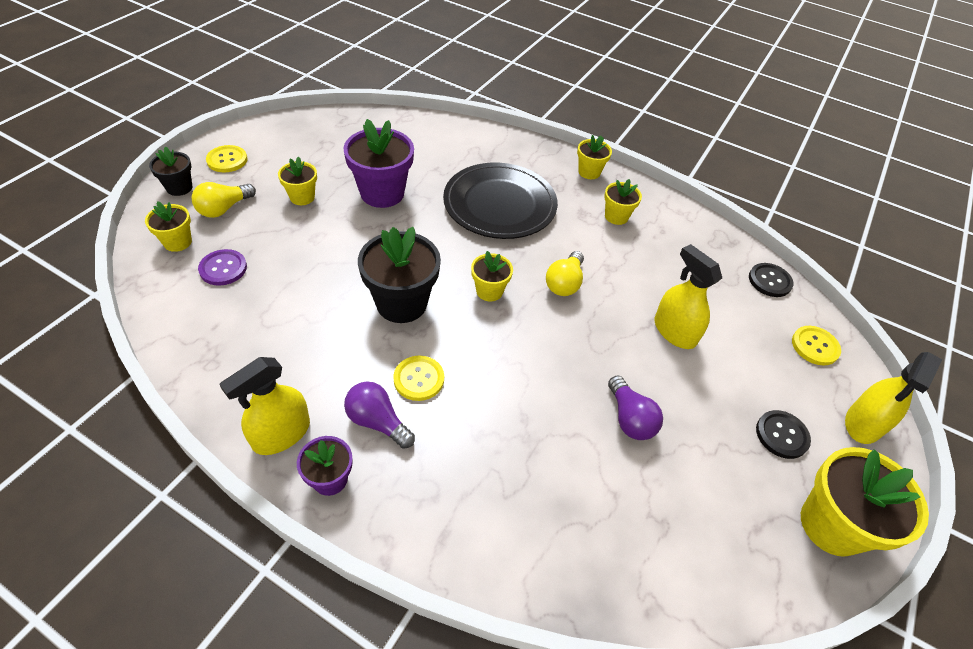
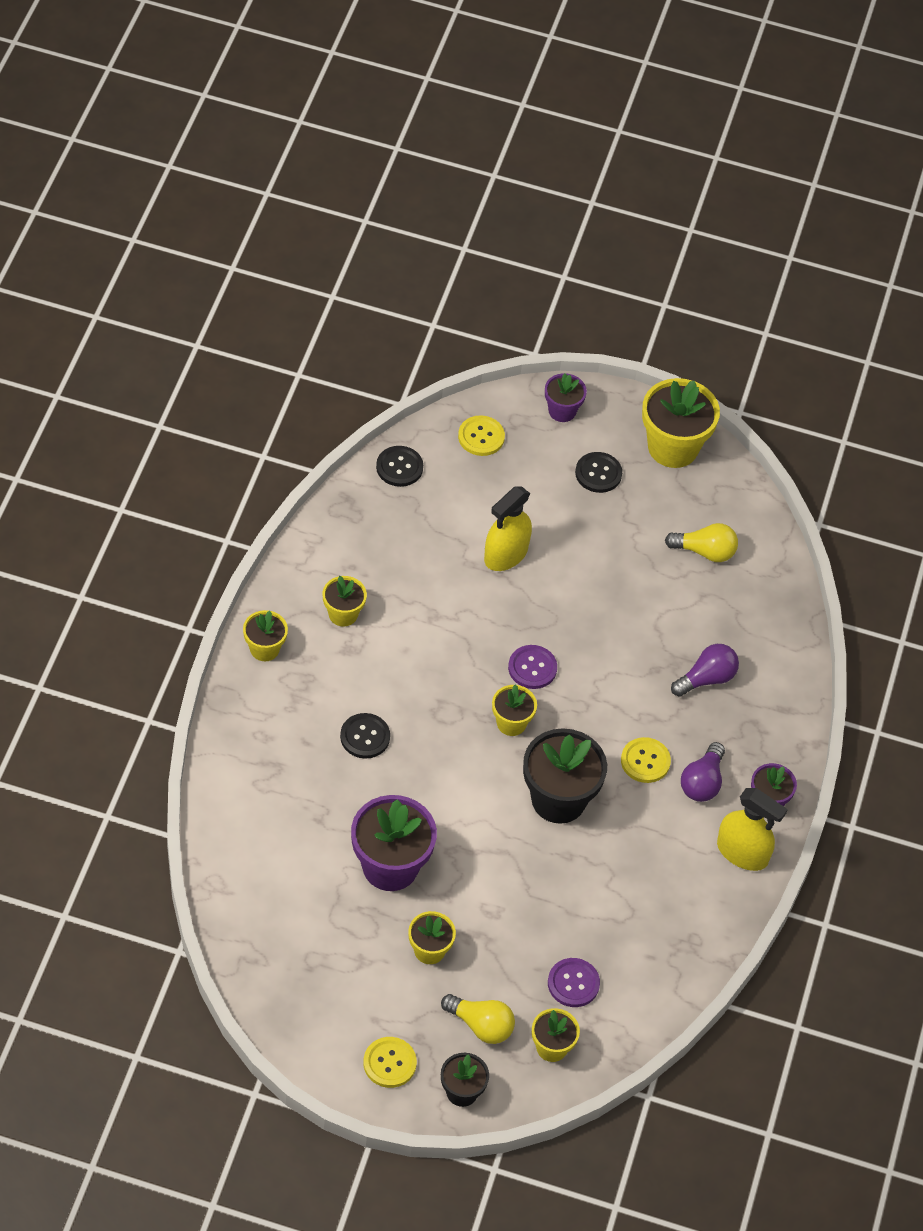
camera: 105 degrees left, 5 degrees up
black plate [443,163,558,239] -> black button [340,713,390,759]
yellow light bulb [546,251,584,296] -> yellow light bulb moved to [665,523,738,562]
purple light bulb [608,375,663,440] -> purple light bulb moved to [671,644,739,697]
yellow spray bottle [845,352,942,444] -> purple flower pot [545,373,587,422]
none -> purple button [508,645,557,689]

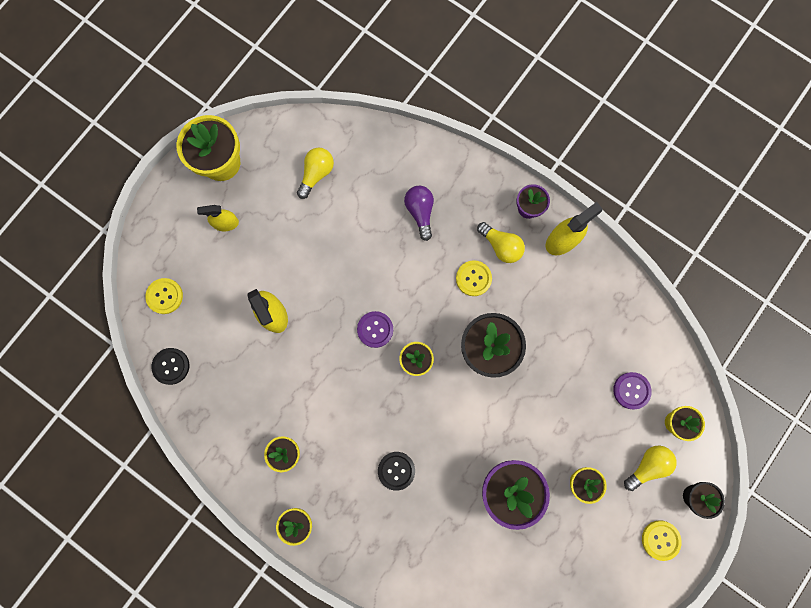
camera: 65 degrees left, 25 degrees up
purple flower pot [545,373,587,422] -> none
black button [575,452,622,493] -> yellow spray bottle [197,205,239,231]
purple light bulb [681,742,725,802] -> yellow light bulb [477,222,525,263]

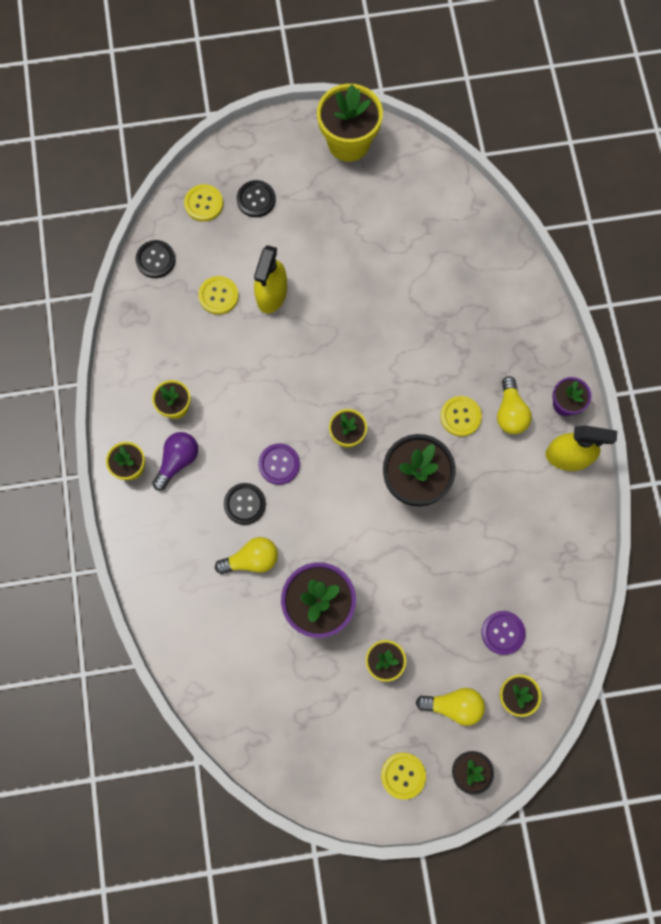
camera: 45 degrees right, 5 degrees down
yellow spray bottle [197,205,239,231] -> none
yellow light bulb [297,148,334,199] -> yellow light bulb moved to [215,537,278,574]
purple button [357,311,393,348] -> purple button moved to [258,443,300,485]
purple light bulb [404,186,434,241] -> purple light bulb moved to [152,432,198,491]
none -> yellow button [198,276,239,315]
none -> black button [237,180,276,217]

